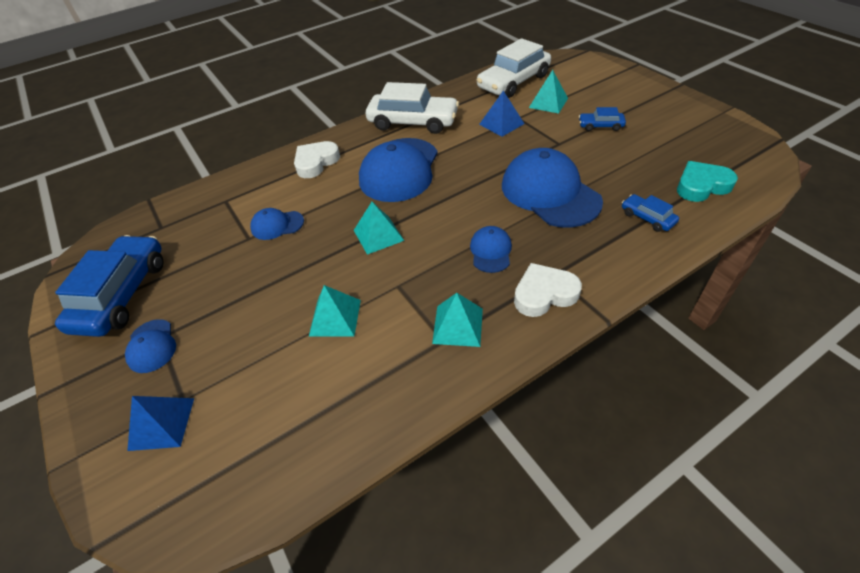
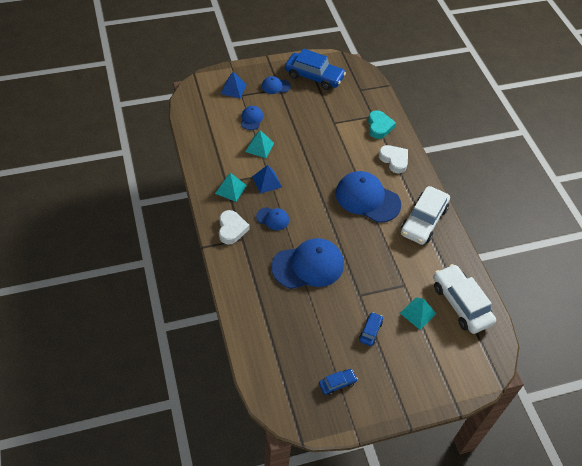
camera: 100 degrees right, 5 degrees up
blue cap [250,208,304,240] -> blue cap moved to [241,106,263,130]
turquoise pyramid [354,202,404,255] -> none
blue pyramid [479,91,524,137] -> blue pyramid moved to [252,165,282,194]
blue car [622,194,679,232] -> blue car moved to [319,369,358,395]
turquoise heart [677,161,738,202] -> turquoise heart moved to [368,110,396,139]

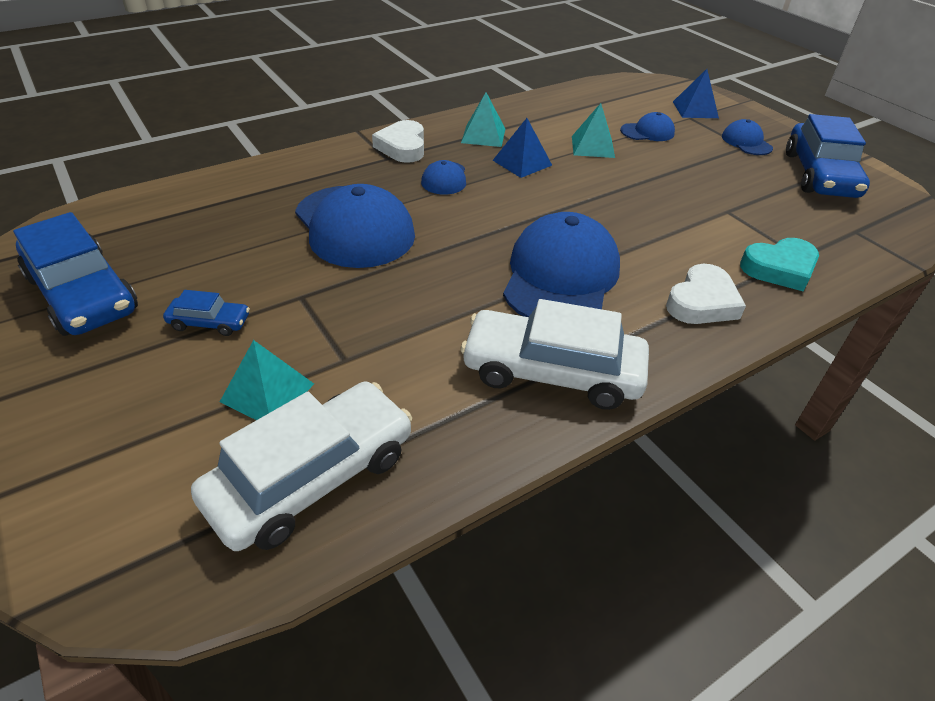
camera: 75 degrees right, 10 degrees down
white heart [219,210,250,245] -> white heart turned 105 degrees clockwise [372,120,424,163]
blue car [319,369,358,395] -> blue car [13,212,138,336], size x2.14

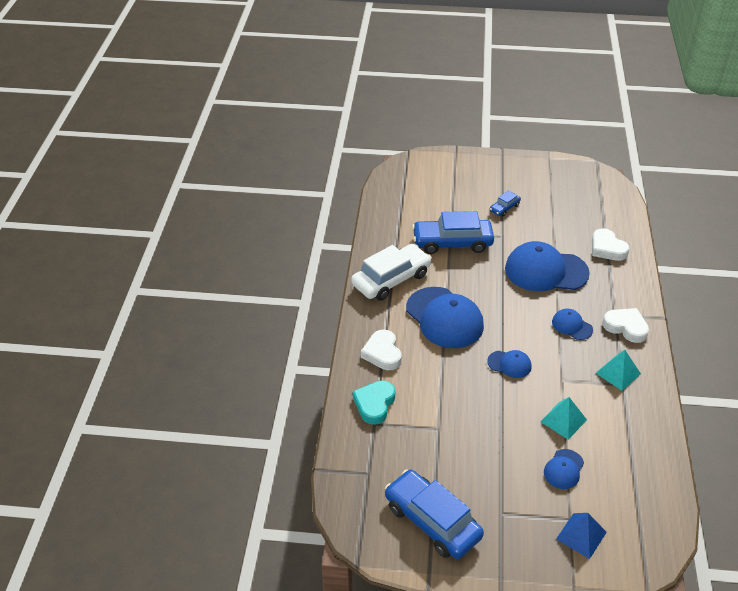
camera: 130 degrees right, 0 degrees up
blue car [13,212,138,336] -> blue car moved to [412,211,494,254]
white car [191,382,412,551] -> none
turquoise pyramid [220,340,314,420] -> none
blue pyramid [493,118,552,178] -> none
blue cap [722,119,773,155] -> blue cap moved to [487,350,532,378]
none -> white heart [592,228,630,261]

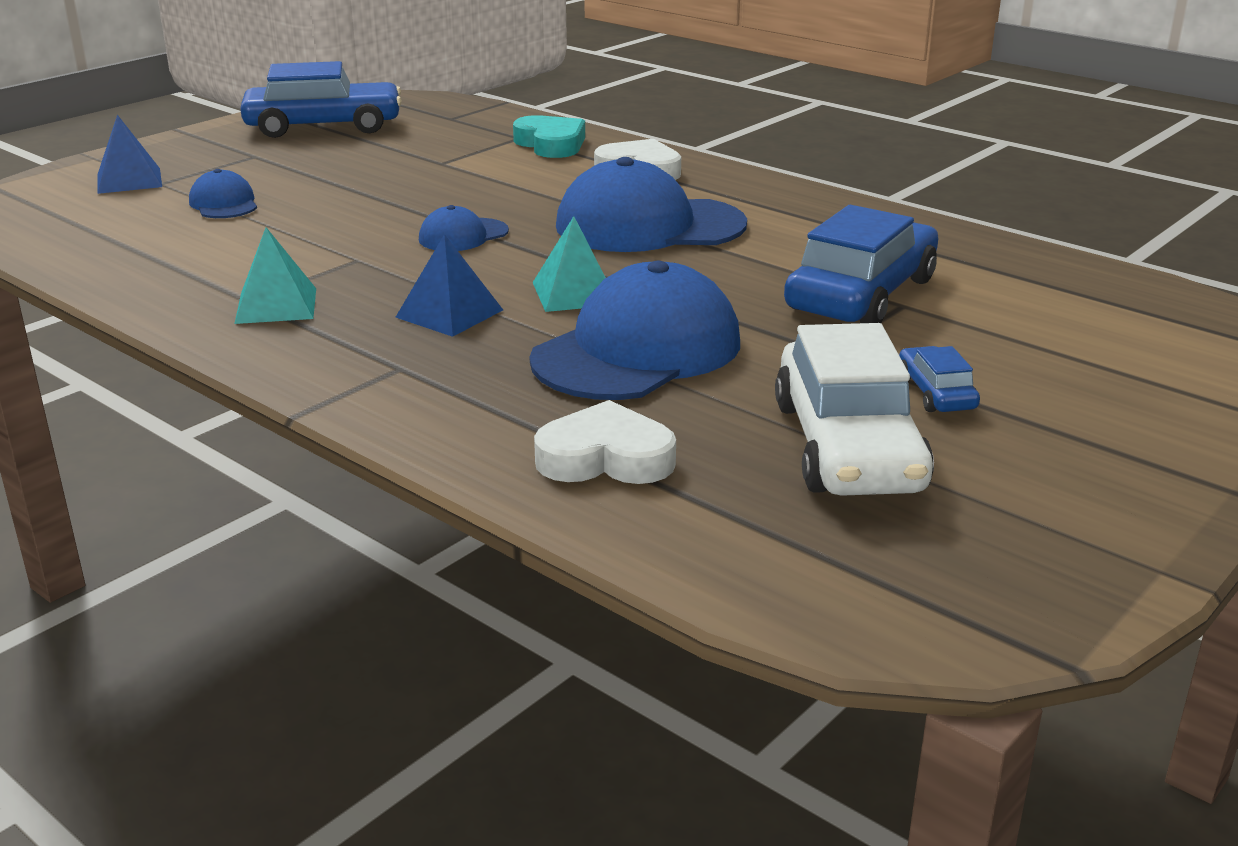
camera: 125 degrees right, 15 degrees down
white car [351,244,432,301] -> white car moved to [775,323,934,496]
turquoise pyramid [540,397,587,440] -> turquoise pyramid moved to [532,216,606,312]
blue cap [552,309,593,340] -> blue pyramid [396,234,503,337]
white heart [603,308,649,343] -> none

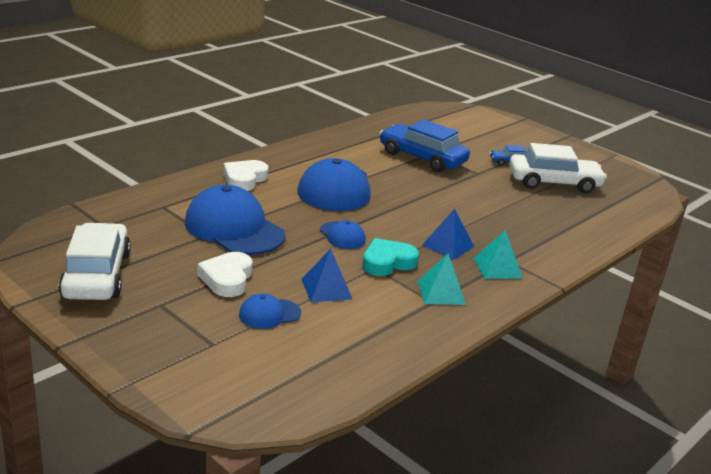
camera: 90 degrees left, 0 degrees up
blue pyramid [97,115,162,194] -> blue pyramid moved to [302,249,352,302]
blue car [240,61,402,138] -> white car [59,223,131,300]
turquoise heart [513,115,585,158] -> turquoise heart moved to [362,238,419,276]
blue cap [530,261,740,400] -> blue cap moved to [185,185,286,255]
turquoise pyramid [532,216,606,312] -> turquoise pyramid moved to [473,230,522,279]
white heart [534,400,676,484] -> white heart moved to [198,252,252,297]

